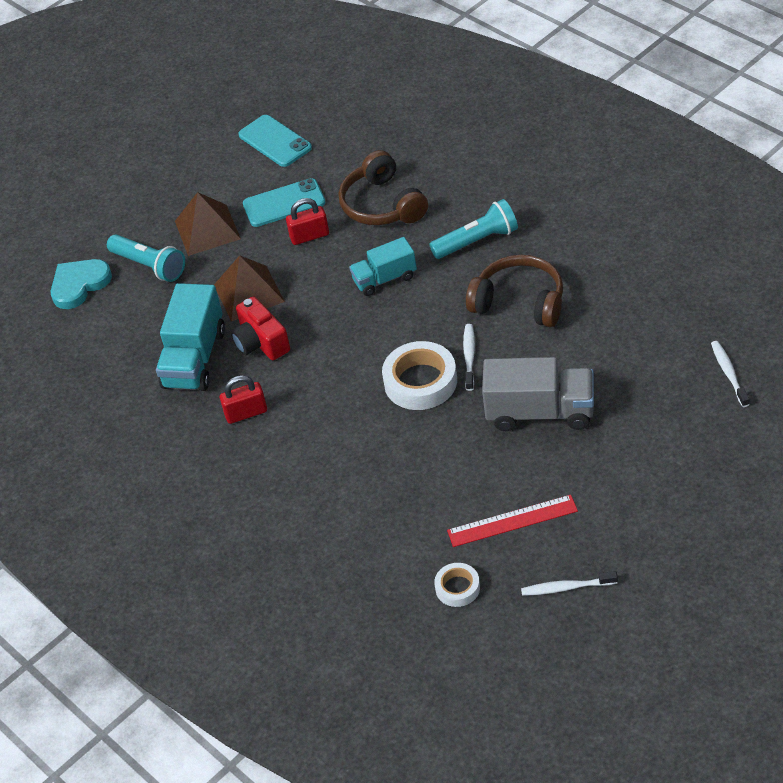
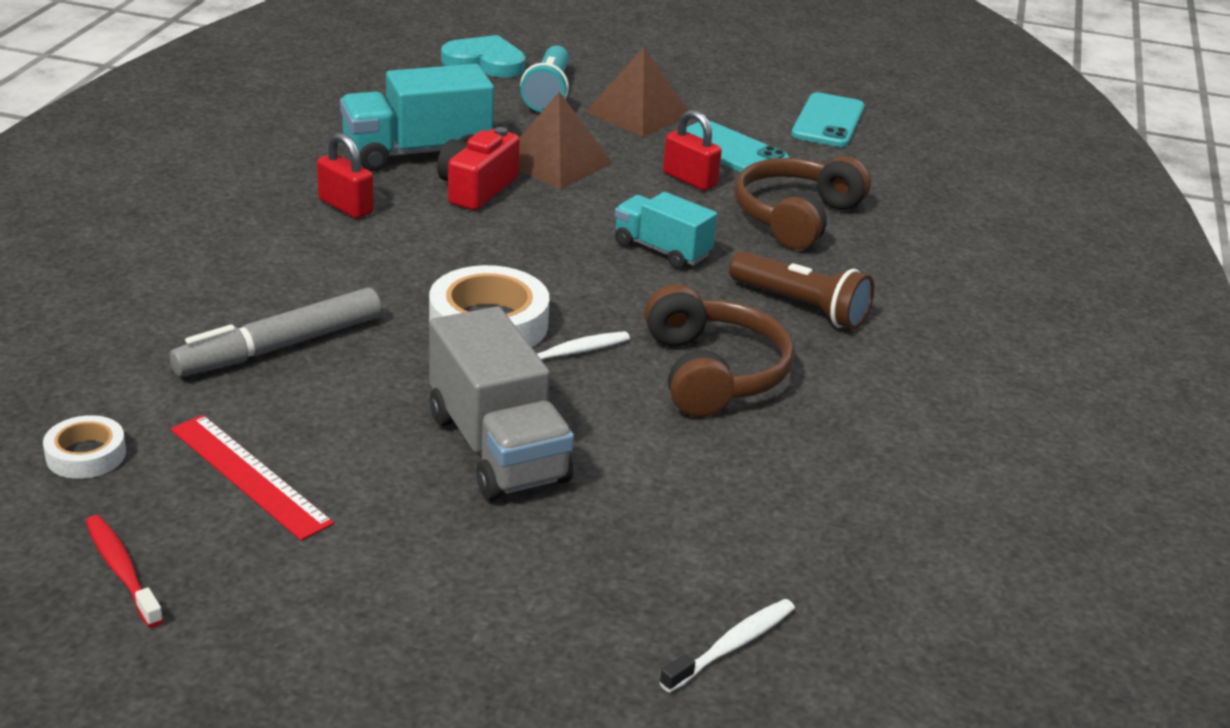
camera: 50 degrees right, 15 degrees down
turquoise flashlight [429,199,518,259] -> brown flashlight [729,251,874,330]
white toothbrush [521,571,618,596] -> red toothbrush [85,515,164,628]
none -> grey marker [170,287,381,377]

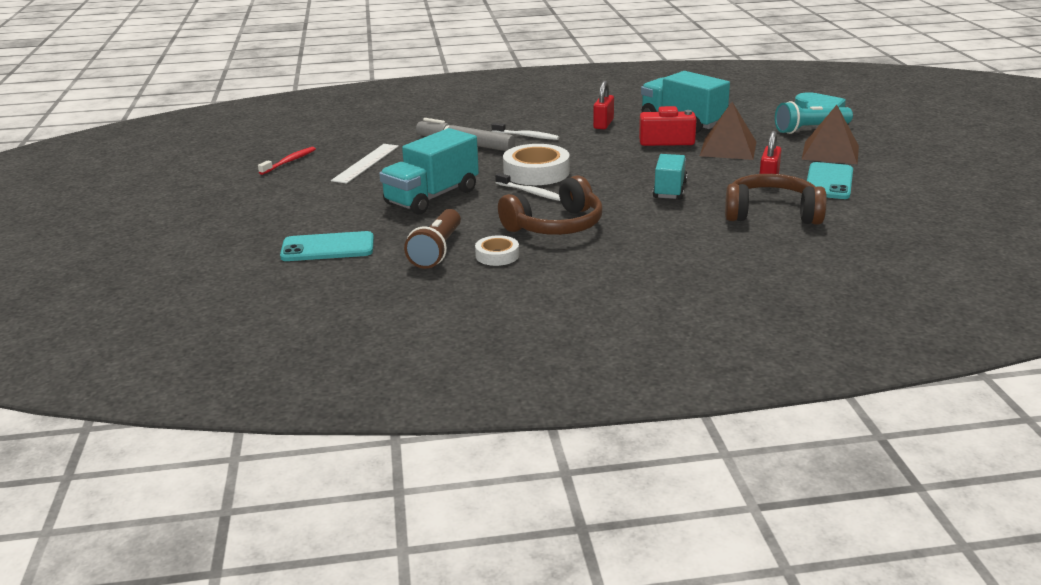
camera: 70 degrees right, 5 degrees down
white tape [43,415,126,479] -> white tape moved to [475,235,519,266]
red ruler [171,415,334,541] -> white ruler [331,144,399,184]
grey truck [429,306,574,501] -> turquoise truck [379,128,479,215]
white toothbrush [659,599,795,693] -> white toothbrush moved to [491,123,559,140]
brown flashlight [729,251,874,330] -> brown flashlight moved to [404,209,461,269]
turquoise phone [791,92,865,147] -> turquoise phone moved to [280,231,374,261]

